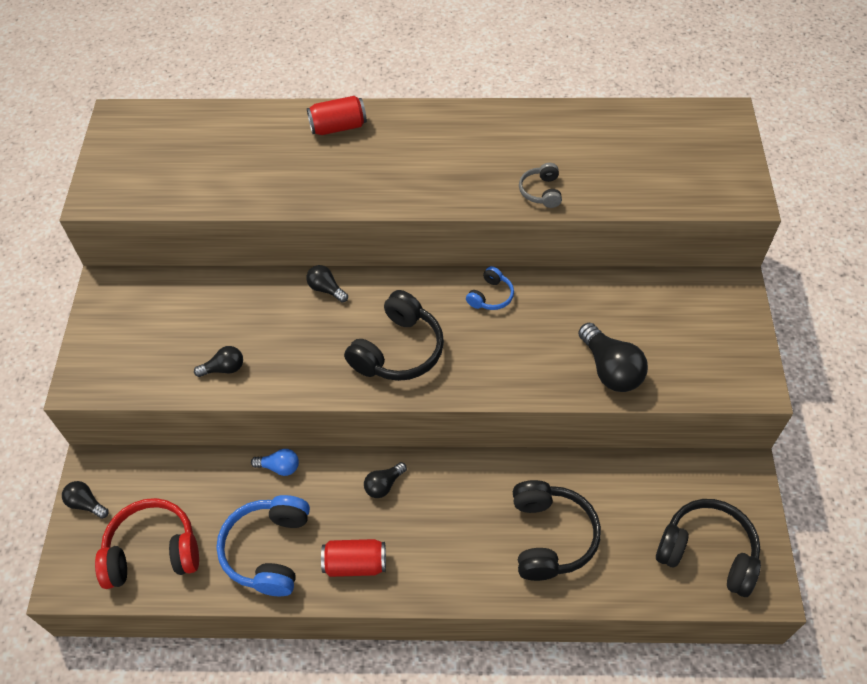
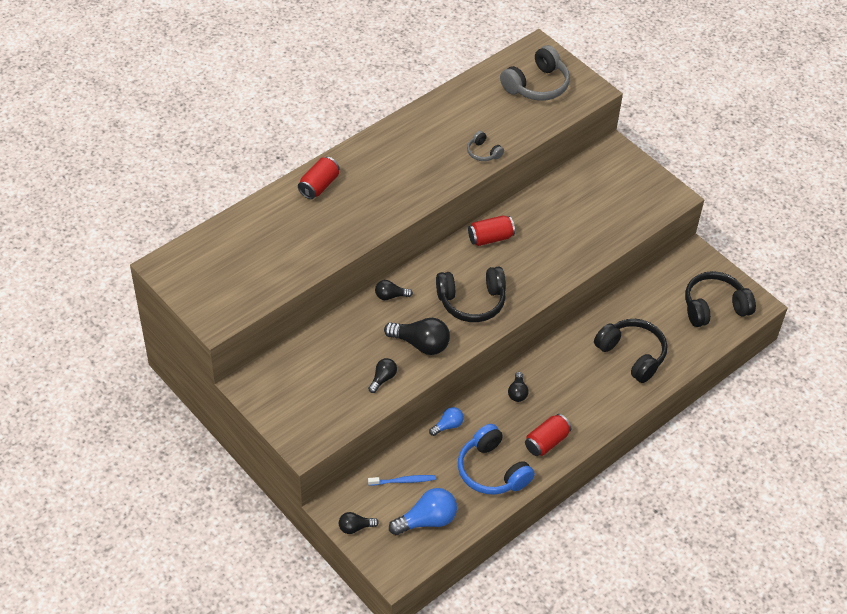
camera: 45 degrees left, 5 degrees down
red headphones [95,498,199,589] -> blue light bulb [389,488,457,535]
black headphones [344,290,444,381] -> black headphones turned 90 degrees clockwise [436,267,506,322]
blue headphones [466,266,514,310] -> red can [468,215,515,246]
black light bulb [578,323,648,392] -> black light bulb moved to [384,318,450,355]
none -> blue toothbrush [368,475,436,486]
none -> grey headphones [500,45,570,101]

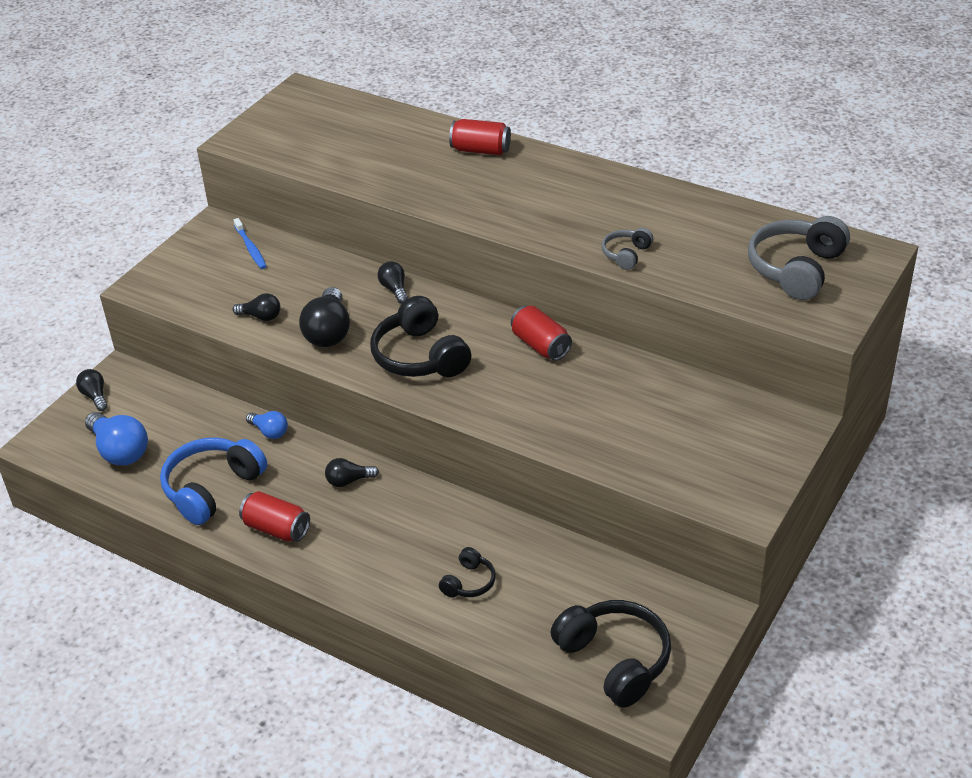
camera: 75 degrees right, 10 degrees down
blue toothbrush [368,475,436,486] -> blue toothbrush moved to [233,218,267,269]
grey headphones [500,45,570,101] -> grey headphones turned 90 degrees clockwise [748,216,850,300]
black headphones [594,319,667,383] -> black headphones [439,547,496,598], size x0.52

